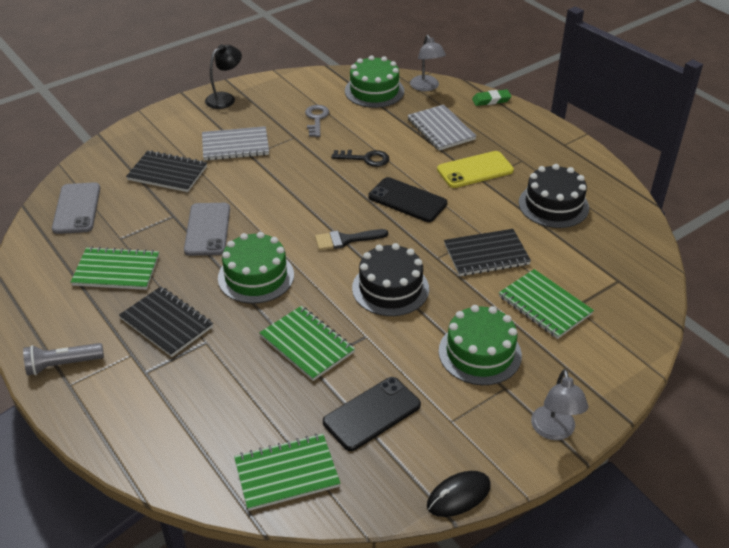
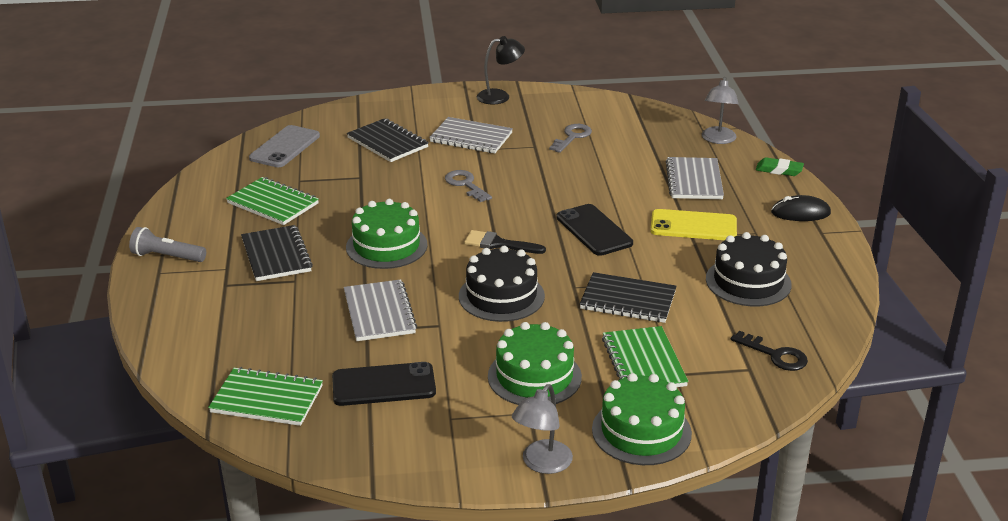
camera: 30 degrees right, 10 degrees down
grey phone [184,203,230,256] -> none
green notebook [259,306,355,381] -> grey notebook [344,279,417,341]
black key [331,150,389,167] -> black key moved to [731,331,808,371]
green cake [345,55,404,108] -> green cake moved to [592,373,692,465]
black mouse [427,471,491,517] -> black mouse moved to [771,195,831,221]
none -> grey key [445,170,492,202]

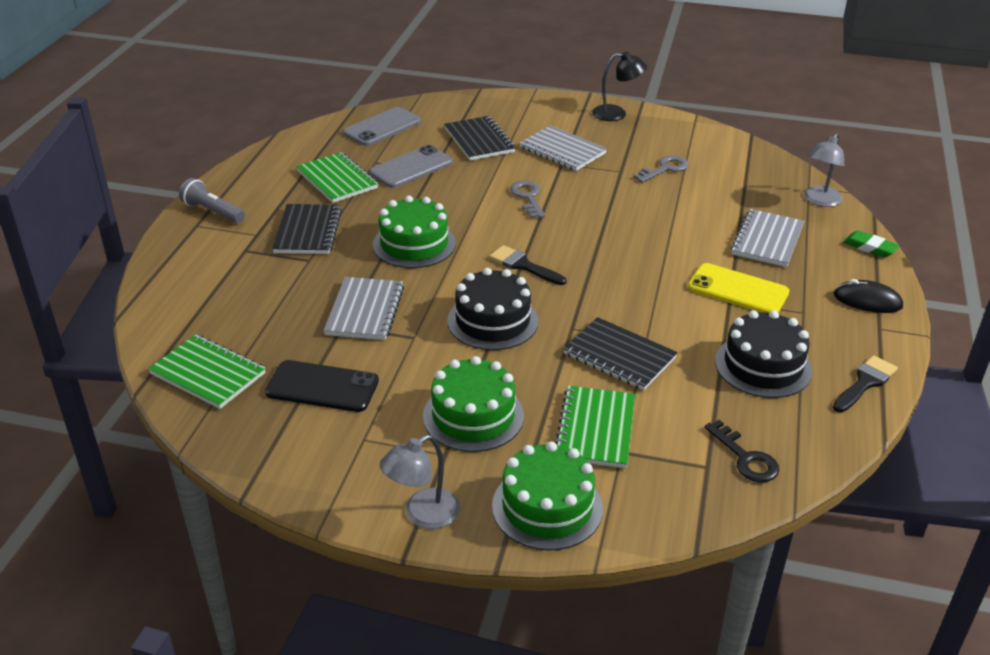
camera: 20 degrees right, 5 degrees up
black phone [556,204,633,256] -> none
none -> grey phone [369,145,453,188]
none -> black brush [833,355,898,412]

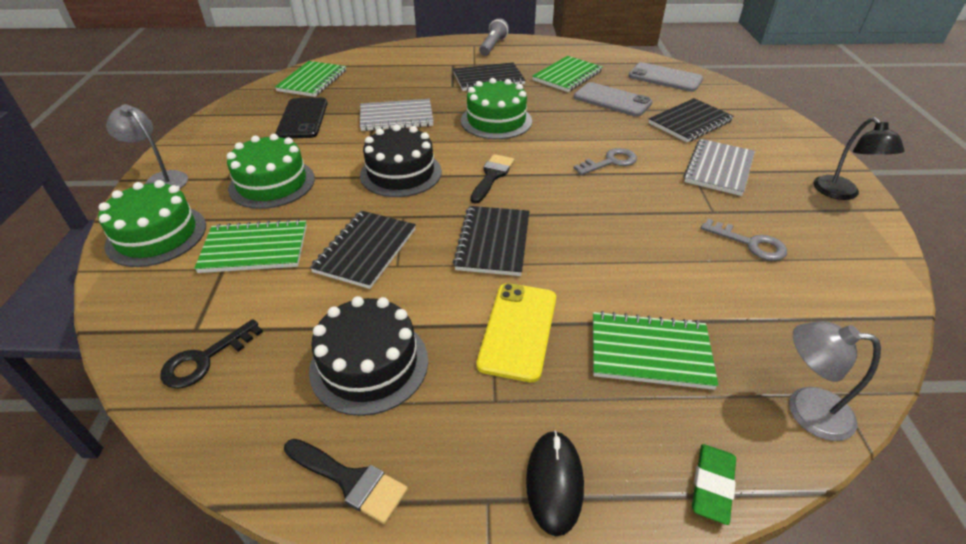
camera: 75 degrees right, 5 degrees up
grey notebook [731,209,804,267] -> green notebook [593,311,718,390]
none -> black notebook [453,206,529,276]

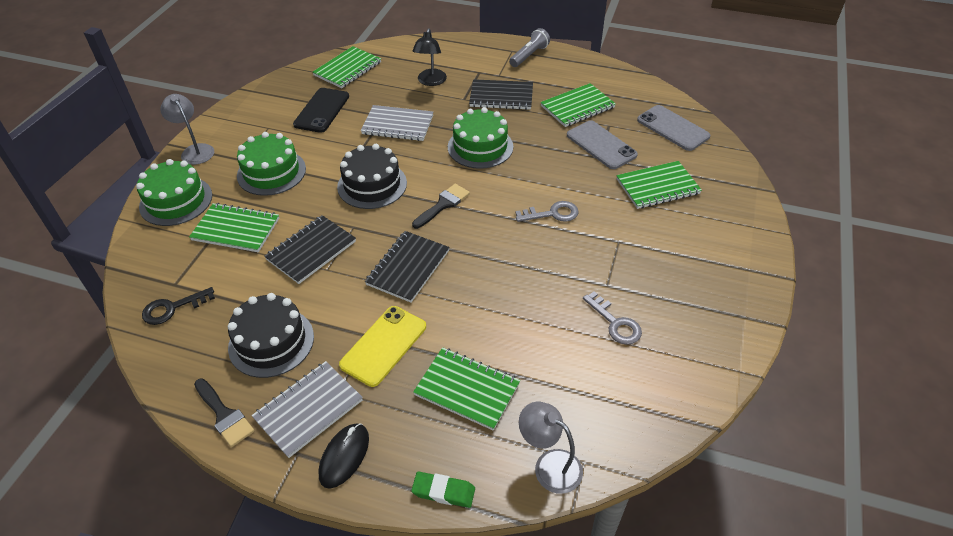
camera: 20 degrees right, 5 degrees up
black notebook [648,98,734,142] -> green notebook [616,161,702,209]
grey notebook [683,139,755,196] -> grey notebook moved to [251,361,363,458]
green eraser [692,444,736,525] -> green eraser turned 60 degrees clockwise [411,472,475,508]
black lamp [813,117,905,200] -> black lamp moved to [412,28,447,86]

